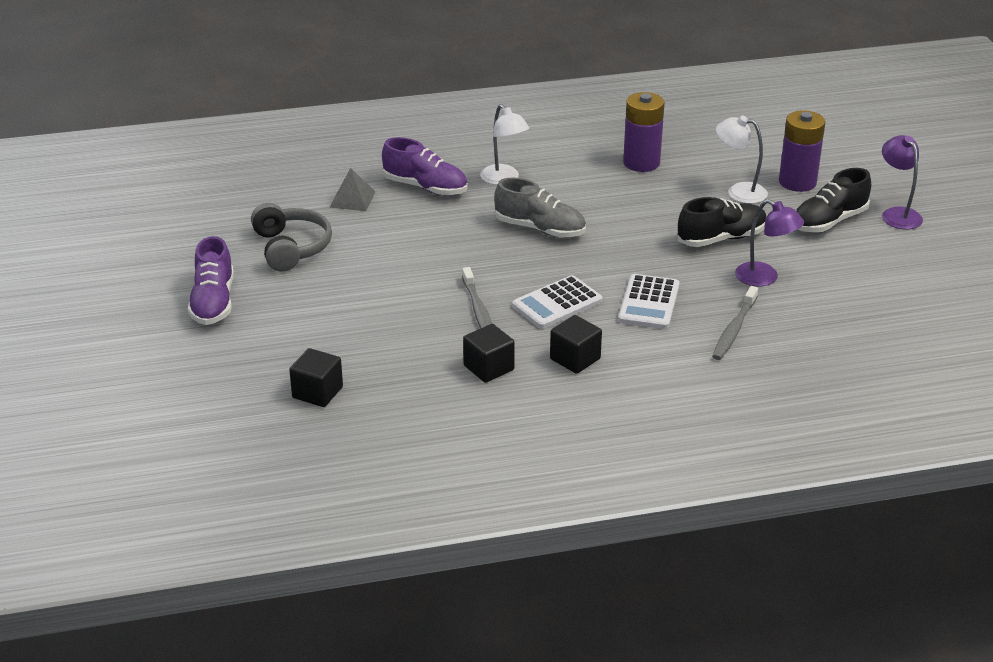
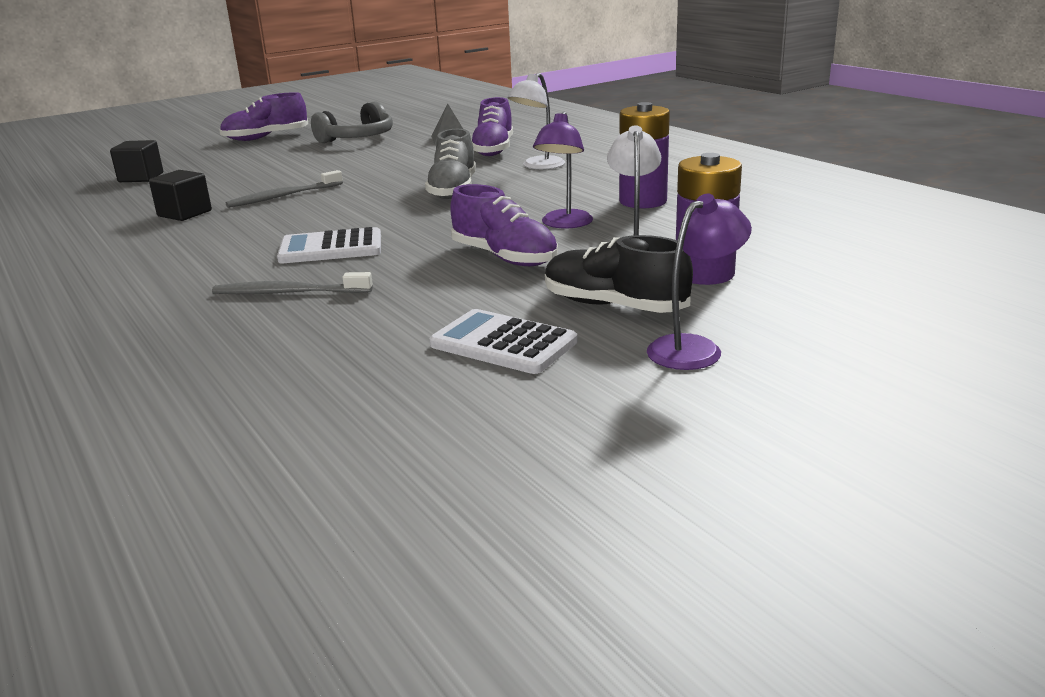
camera: 70 degrees right, 10 degrees down
white calculator [512,275,602,329] -> white calculator moved to [430,309,577,374]
black cube [550,315,602,374] -> none
black shoe [678,197,767,247] -> purple shoe [450,184,558,266]
purple lamp [735,199,804,286] -> purple lamp moved to [533,112,593,228]

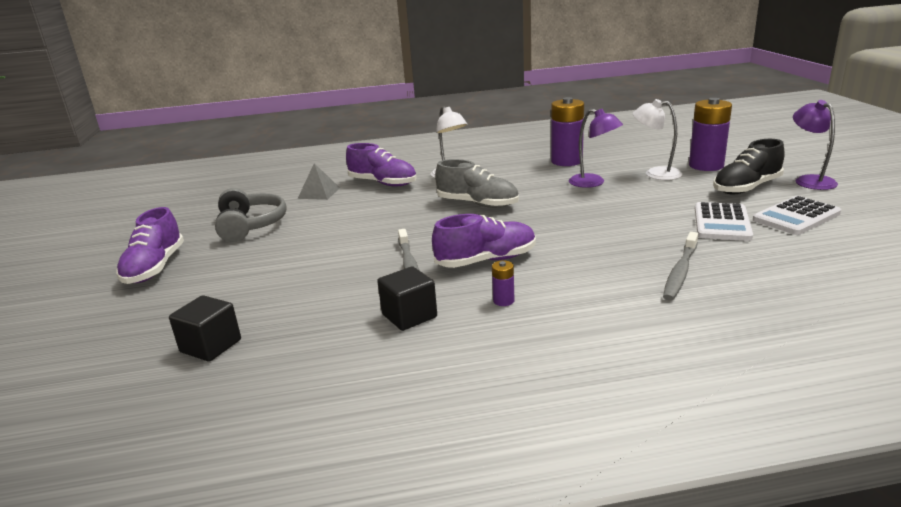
camera: 65 degrees left, 0 degrees up
white calculator [277,227,381,263] -> white calculator moved to [695,202,753,241]
purple shoe [450,184,558,266] -> purple shoe moved to [432,214,536,268]
none -> purple battery [492,260,515,306]

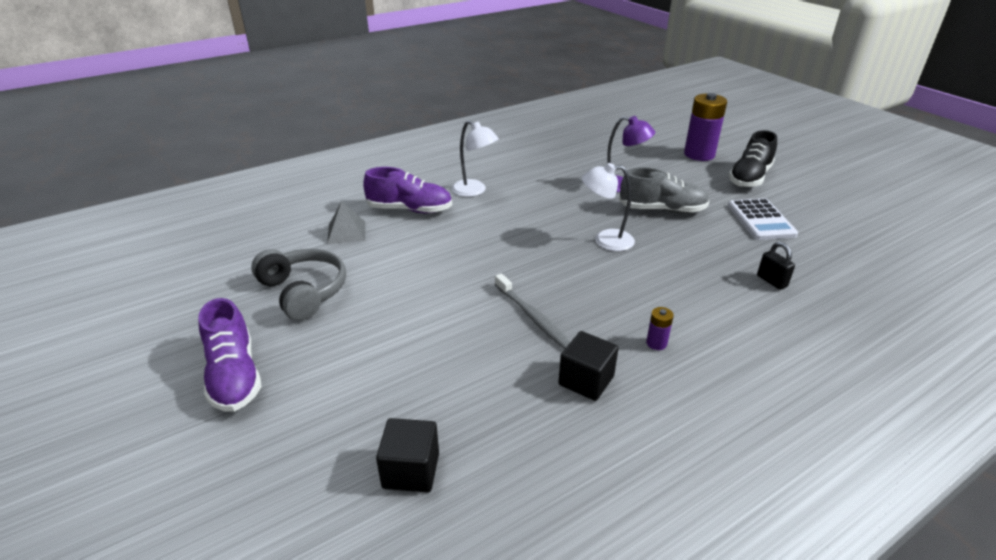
camera: 25 degrees left, 10 degrees up
purple shoe [432,214,536,268] -> none
grey shoe [435,159,519,208] -> grey shoe moved to [619,167,710,213]
purple battery [551,97,584,166] -> none
white lamp [633,99,682,180] -> white lamp moved to [582,163,635,251]
grey toothbrush [663,232,698,301] -> black padlock [757,242,795,290]
white calculator [753,196,841,235] -> none
purple lamp [793,100,838,190] -> none

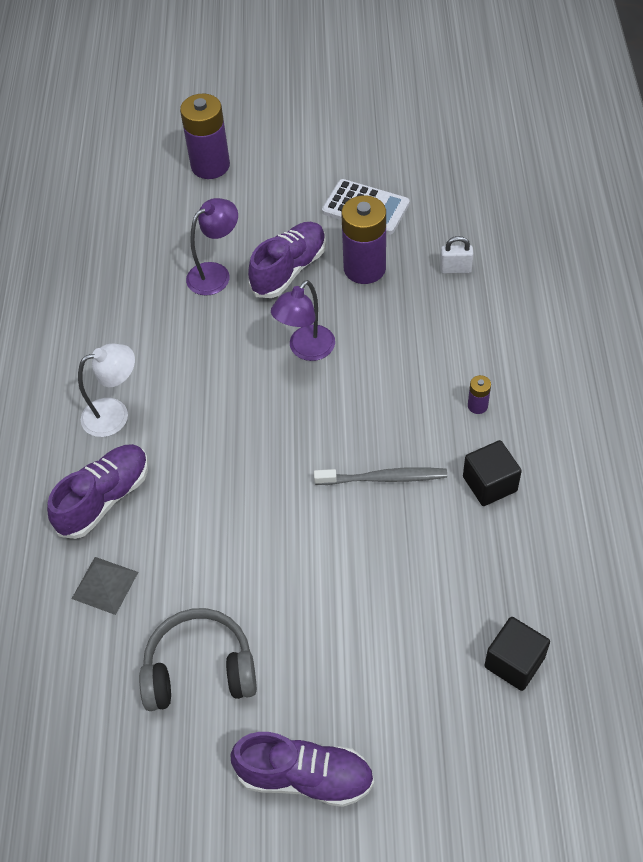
camera: 55 degrees left, 20 degrees up
white lamp [582,163,635,251] -> purple lamp [271,280,335,361]
grey shoe [619,167,710,213] -> purple shoe [248,222,326,298]
black shoe [729,130,777,187] -> none
black padlock [757,242,795,290] -> white padlock [440,236,473,274]
none -> purple battery [341,195,386,284]

